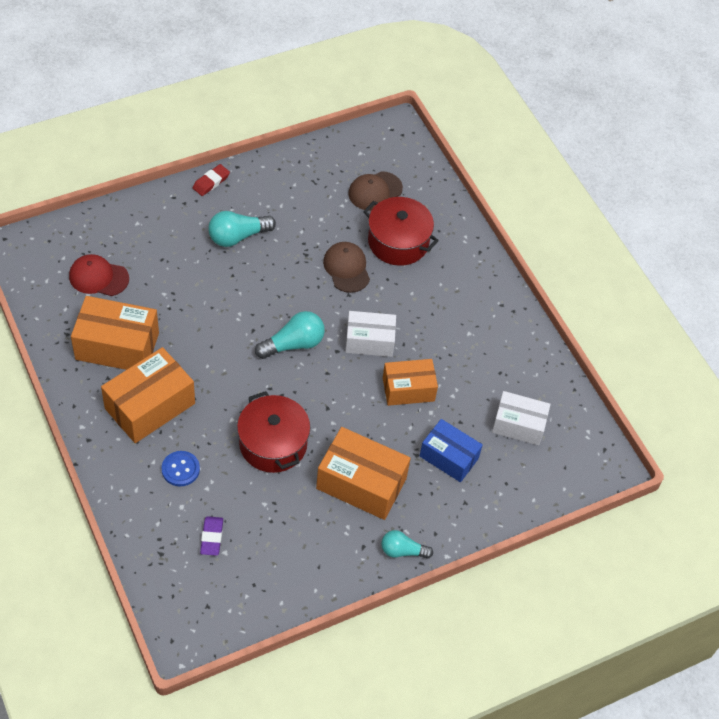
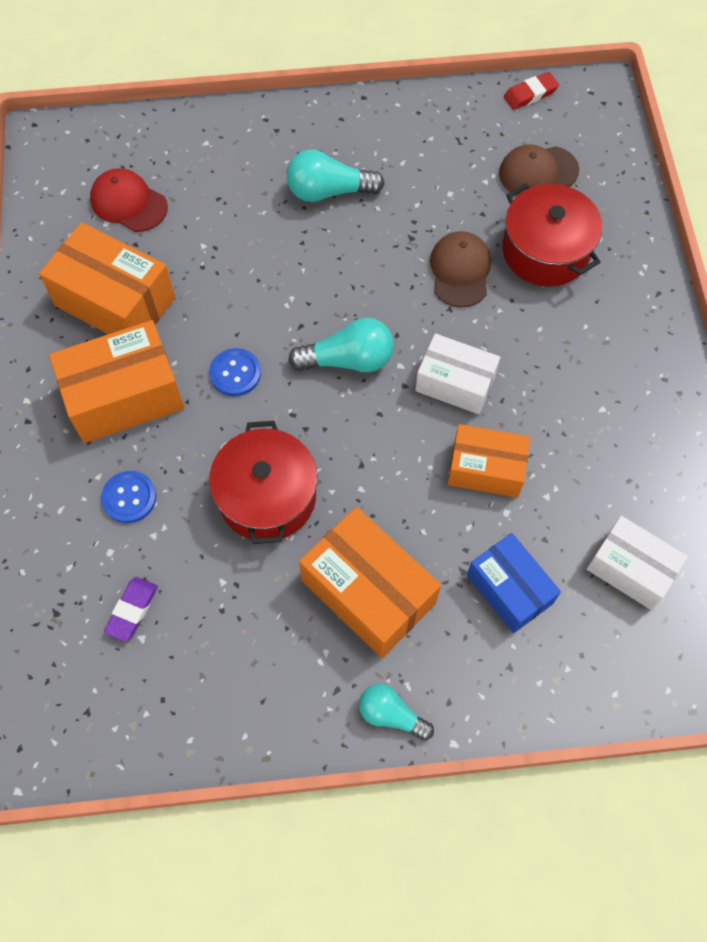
camera: 25 degrees right, 10 degrees up
red eraser [193,164,230,196] -> red eraser moved to [504,72,559,110]
none -> blue button [209,348,261,396]

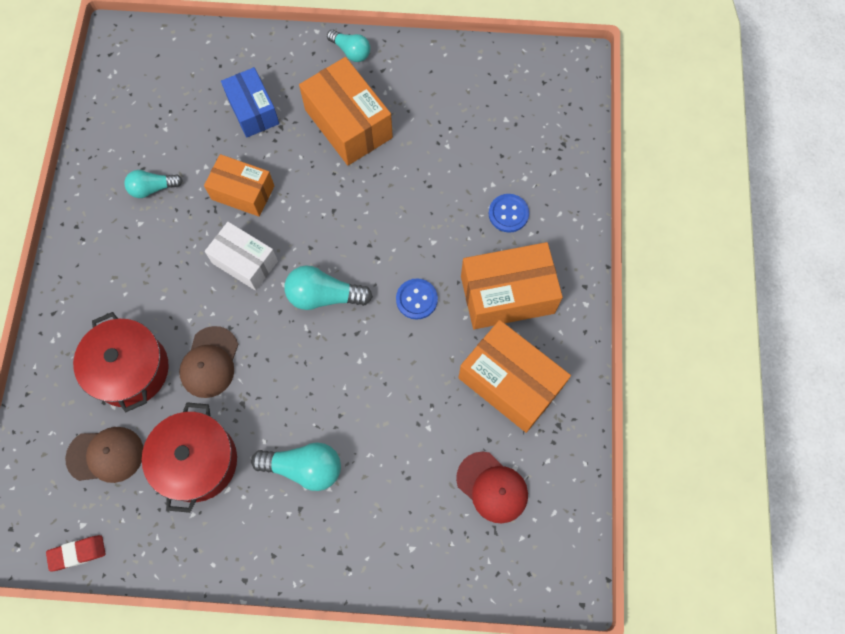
camera: 170 degrees left, 5 degrees up
purple eraser [104,577,158,642] -> none
red pot [209,421,318,544] -> red pot moved to [142,402,237,513]
white box [586,516,688,610] -> none
none -> turquoise light bulb [124,170,183,198]

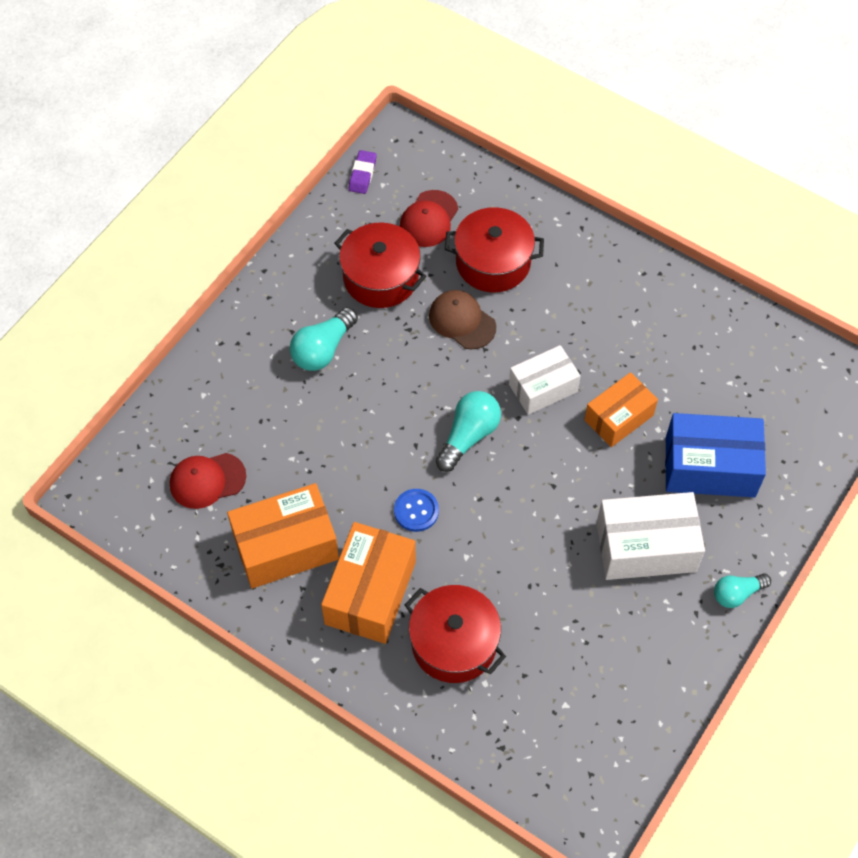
camera: 120 degrees right, 10 degrees down
red eraser [46,535,106,571] -> purple eraser [349,150,377,194]
brown cap [65,427,143,483] -> red cap [400,190,458,247]
turquoise light bulb [124,170,183,198] -> none
blue box [221,67,279,138] -> blue box [665,413,766,497], size x1.51
orange box [299,57,393,165] -> white box [597,492,705,580]
blue button [488,194,529,233] -> red pot [405,585,506,683]

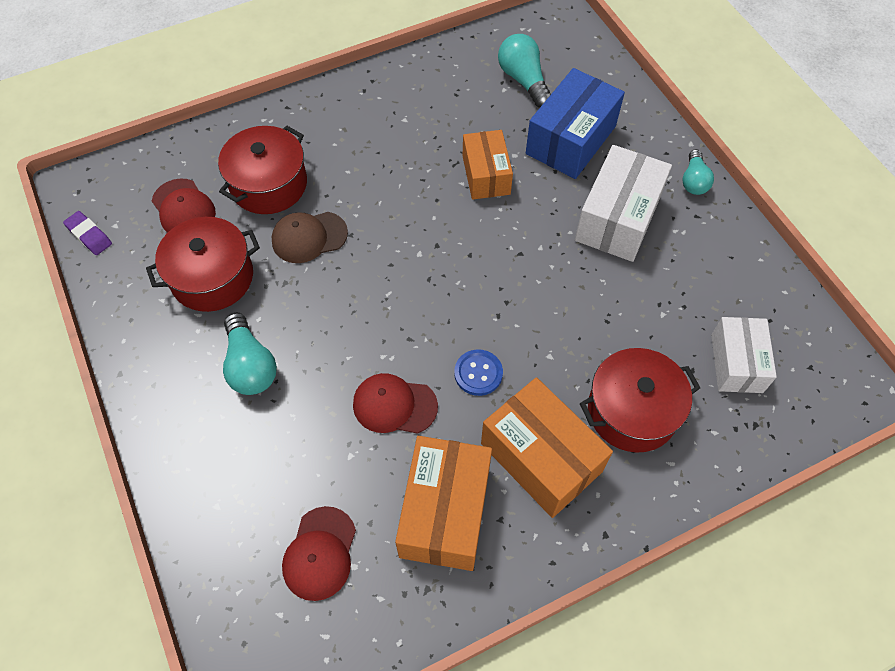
camera: 60 degrees left, 0 degrees up
turquoise light bulb [436,391,501,472] -> turquoise light bulb moved to [498,34,551,107]
white box [509,345,580,415] -> white box moved to [711,317,777,393]
none -> red cap [353,373,438,434]

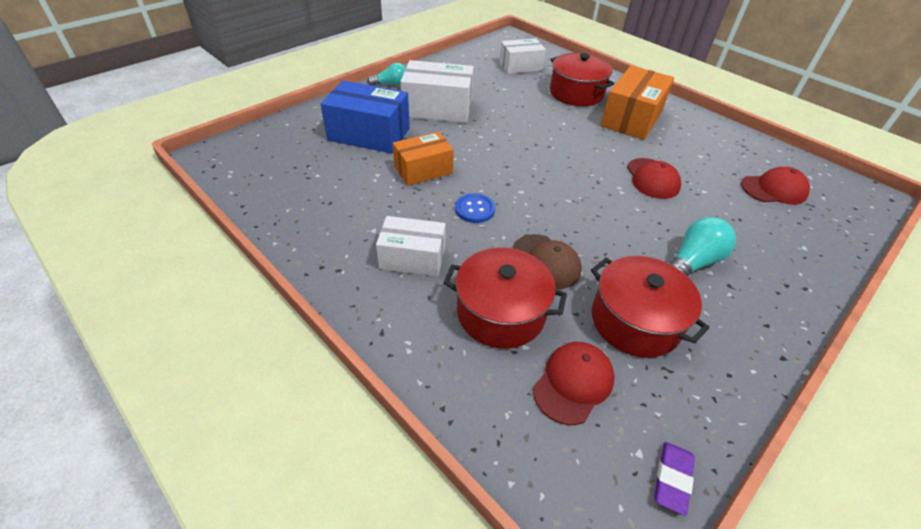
camera: 110 degrees left, 15 degrees down
orange box [395,436,492,571] -> none
blue button [454,350,503,396] -> blue button moved to [455,193,496,223]
turquoise light bulb [498,34,551,107] -> none
none -> white box [376,216,446,277]

